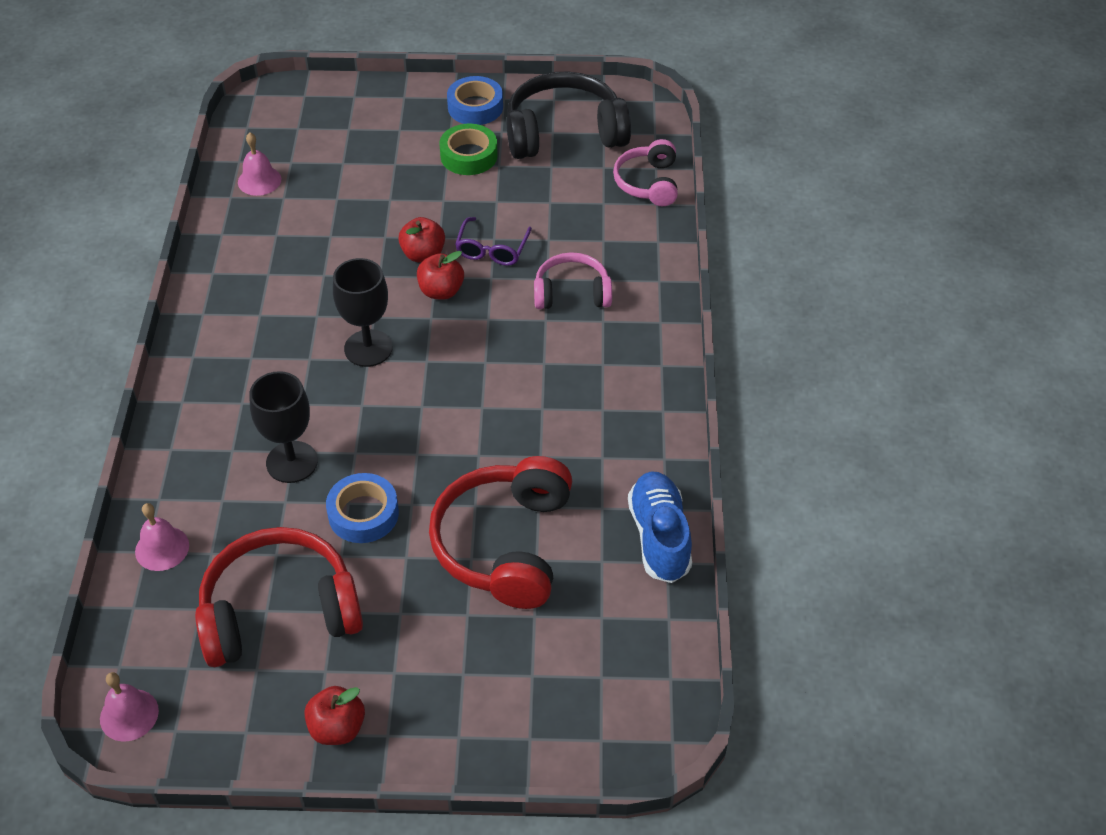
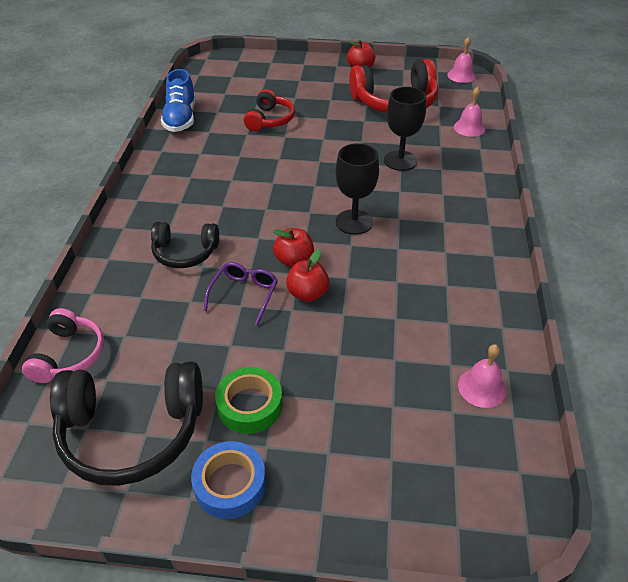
camera: 175 degrees left, 5 degrees down
blue tape [326,473,399,543] -> none
red headphones [429,456,572,609] -> red headphones [244,89,295,131], size x0.59
pink headphones [534,252,612,309] -> black headphones [151,222,219,268]

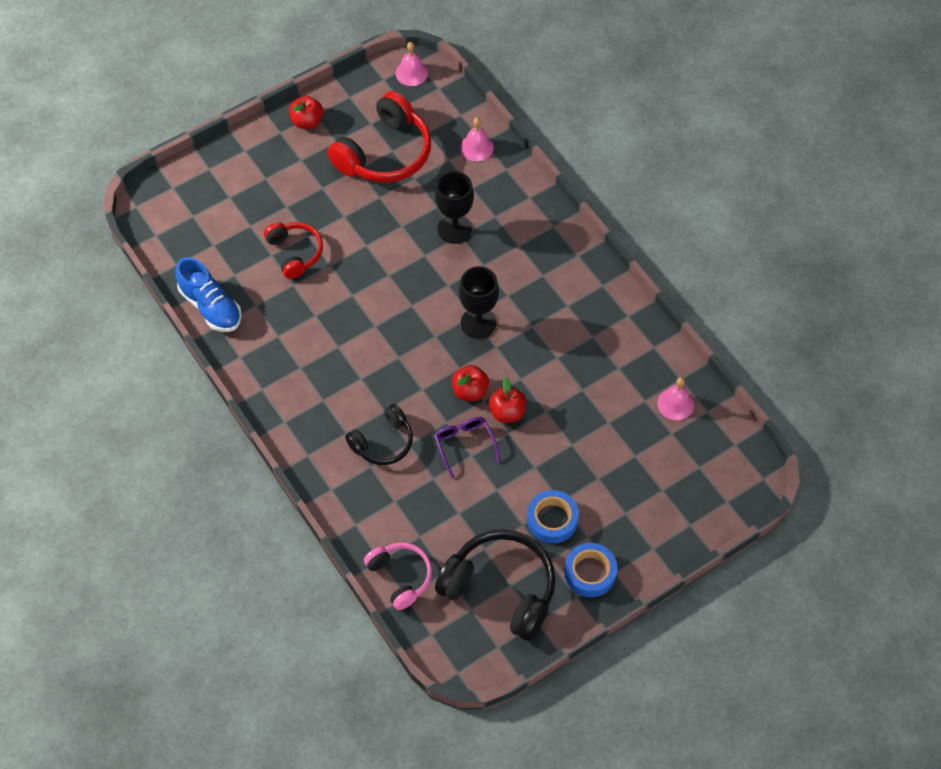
camera: 40 degrees left, 15 degrees up
black headphones [50,361,203,486] -> black headphones turned 105 degrees counterclockwise [435,529,556,641]
green tape [215,367,283,434] -> blue tape [527,490,579,543]

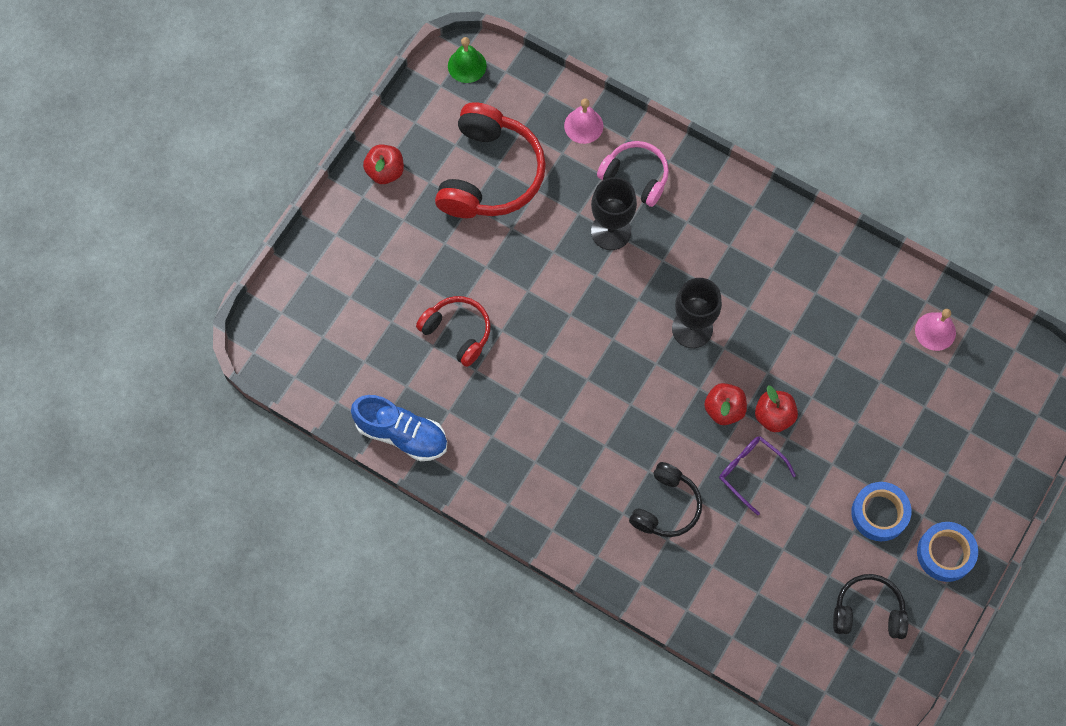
camera: 25 degrees left, 10 degrees up
pink headphones [364,542,432,610] -> pink headphones moved to [597,141,669,207]
pink bell [396,42,428,86] -> green bell [448,37,487,83]
black headphones [435,529,556,641] -> black headphones [833,574,908,639], size x0.59

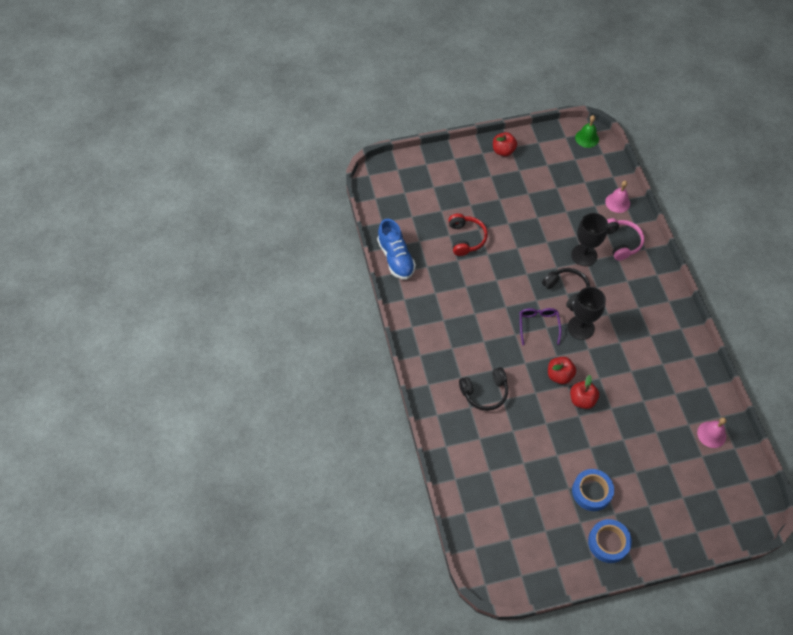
camera: 45 degrees right, 10 degrees down
red headphones [435,102,546,218] -> none
purple glasses [719,436,796,515] -> purple glasses moved to [520,308,562,345]
black headphones [833,574,908,639] -> black headphones moved to [542,268,590,311]

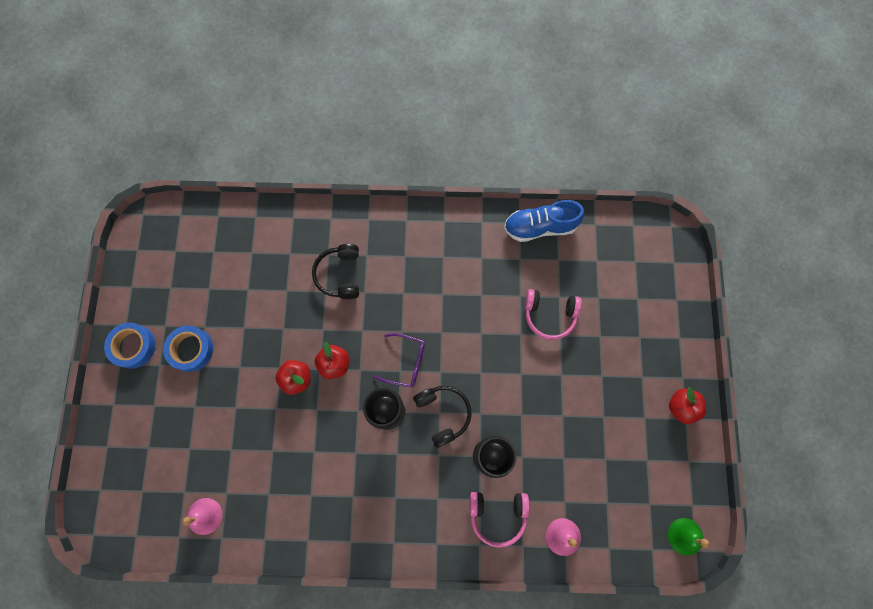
camera: 105 degrees right, 15 degrees up
red headphones [448,213,488,256] -> pink headphones [525,289,582,340]
black headphones [542,268,590,311] -> black headphones turned 90 degrees counterclockwise [413,386,472,448]

